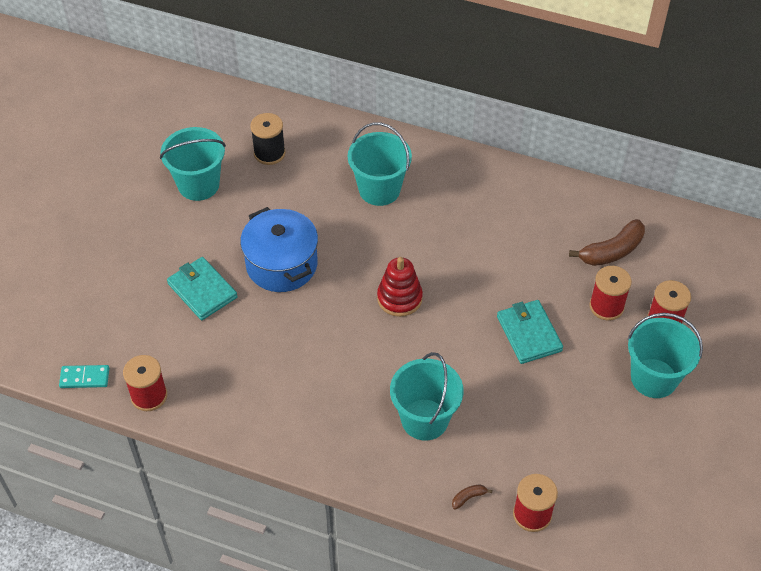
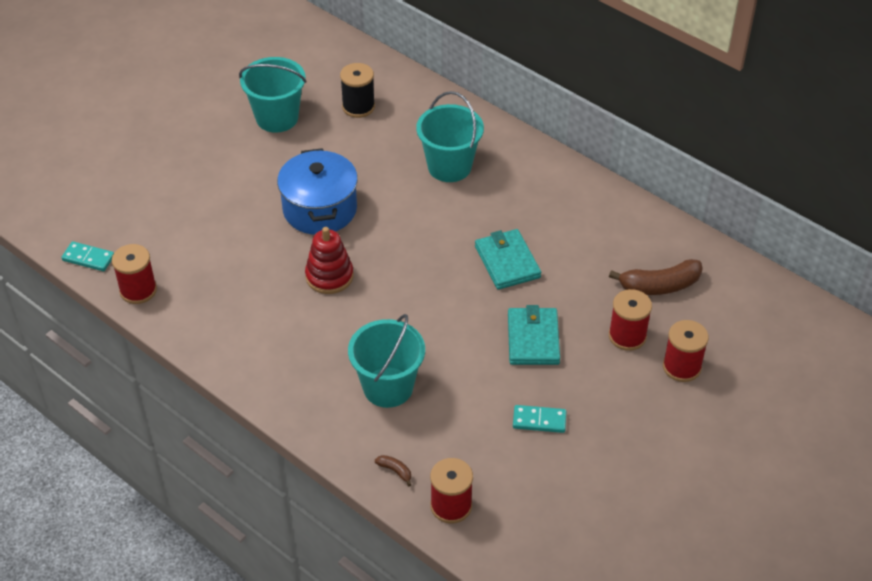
camera: 20 degrees right, 5 degrees down
turquoise wallet [167,257,238,320] -> turquoise wallet moved to [475,229,541,290]
red stacking toy [377,257,423,317] -> red stacking toy moved to [305,227,353,294]
brown banana [452,484,492,510] -> brown banana turned 45 degrees clockwise [375,455,411,486]
turquoise bucket [627,313,703,398] -> none
none -> turquoise domino [513,405,567,433]

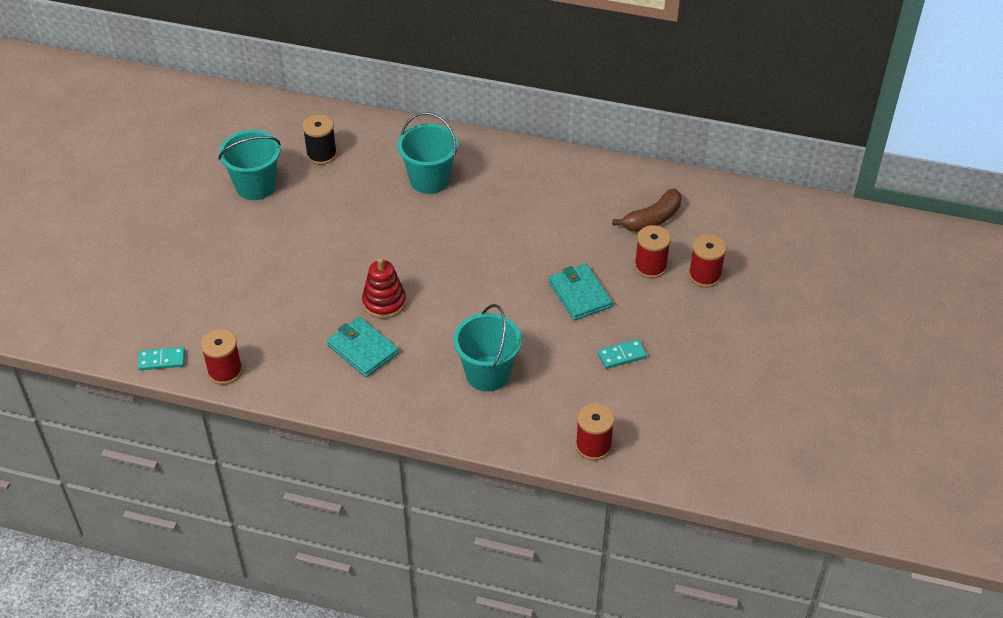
camera: 25 degrees left, 0 degrees up
blue pot [277,148,358,235] -> none
brown banana [375,455,411,486] -> none
turquoise wallet [475,229,541,290] -> turquoise wallet moved to [327,317,399,377]

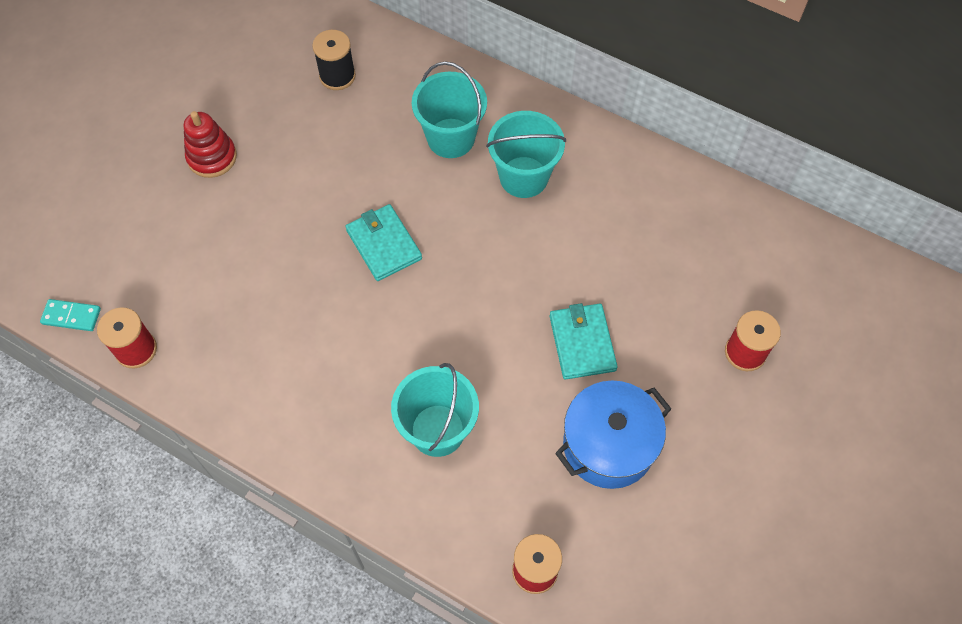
camera: 15 degrees right, 15 degrees up
turquoise bucket [218,130,281,200] -> turquoise bucket moved to [486,111,566,198]
turquoise wallet [327,317,399,377] -> turquoise wallet moved to [345,204,422,281]
red stacking toy [362,258,406,319] -> red stacking toy moved to [184,111,237,178]
turquoise domino [598,339,647,369] -> blue pot [555,381,671,489]
brown banana [612,189,681,232] -> none
red spool [634,225,671,279] -> none

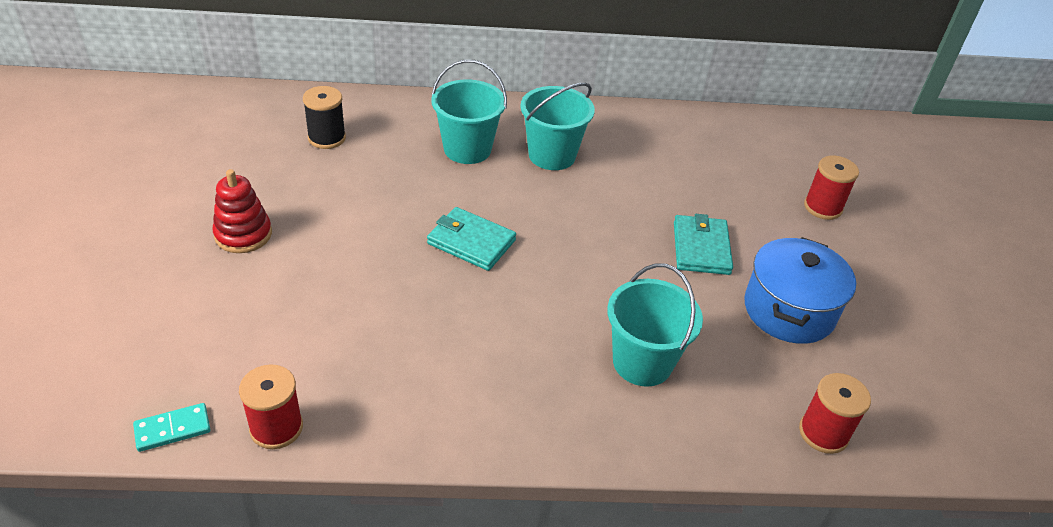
camera: 35 degrees left, 20 degrees down
turquoise wallet [550,303,618,379] -> turquoise wallet turned 45 degrees clockwise [674,214,733,275]

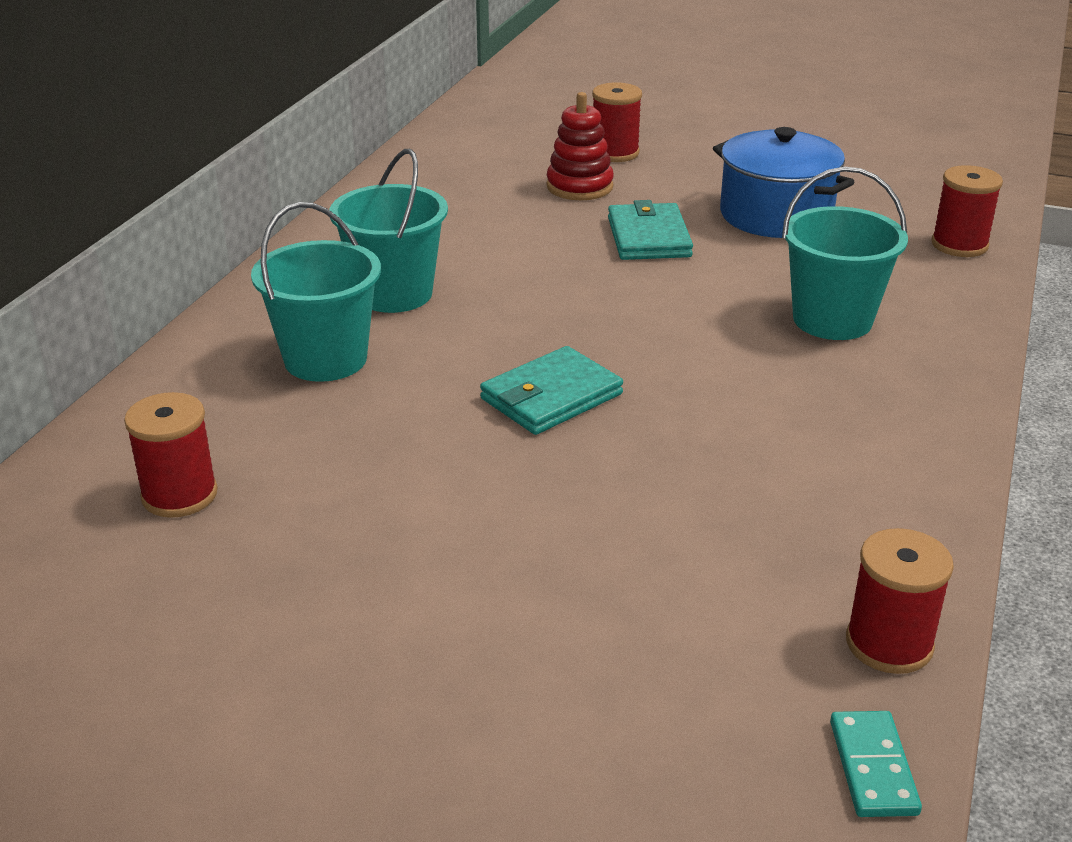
camera: 65 degrees left, 10 degrees down
red stacking toy [212,169,272,253] -> red stacking toy moved to [546,92,614,200]
black spool [303,86,346,149] -> red spool [124,392,218,518]
turquoise wallet [674,214,733,275] -> turquoise wallet turned 60 degrees clockwise [608,200,693,260]

